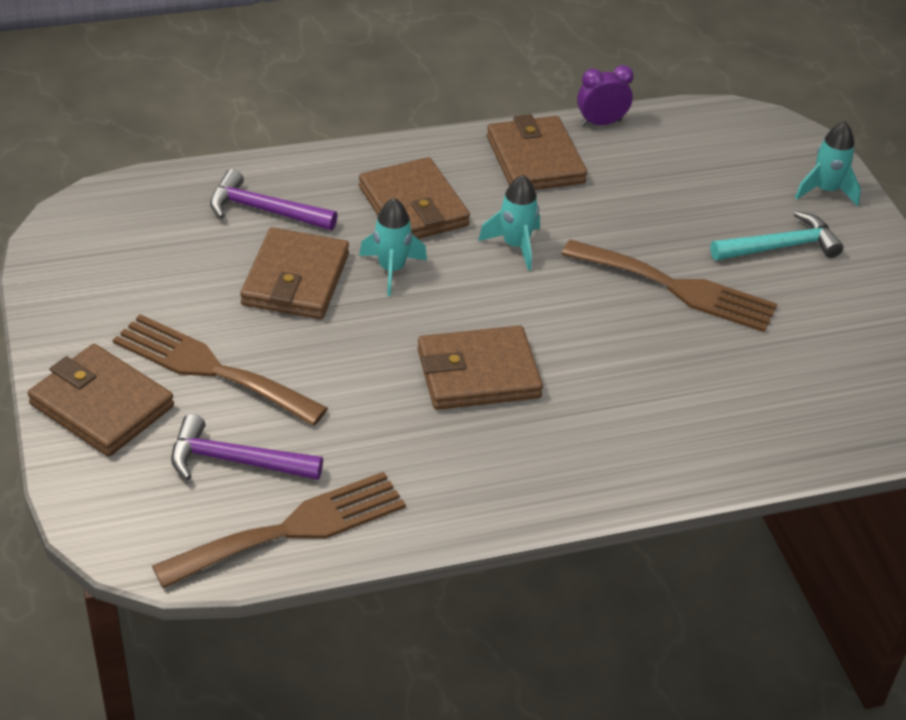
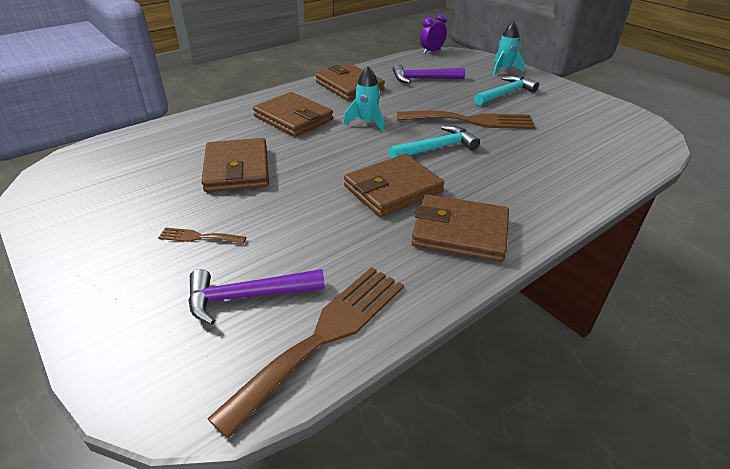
camera: 20 degrees left, 5 degrees down
brown wallet [28,344,174,456] -> brown wallet moved to [411,194,509,262]
brown fork [113,314,328,426] -> brown fork [158,227,246,244], size x0.45
purple hammer [210,169,337,230] -> purple hammer moved to [393,64,465,83]
turquoise rocket [359,198,427,296] -> none
purple clock [577,65,634,126] -> purple clock moved to [420,14,447,54]
none -> turquoise hammer [389,126,480,158]

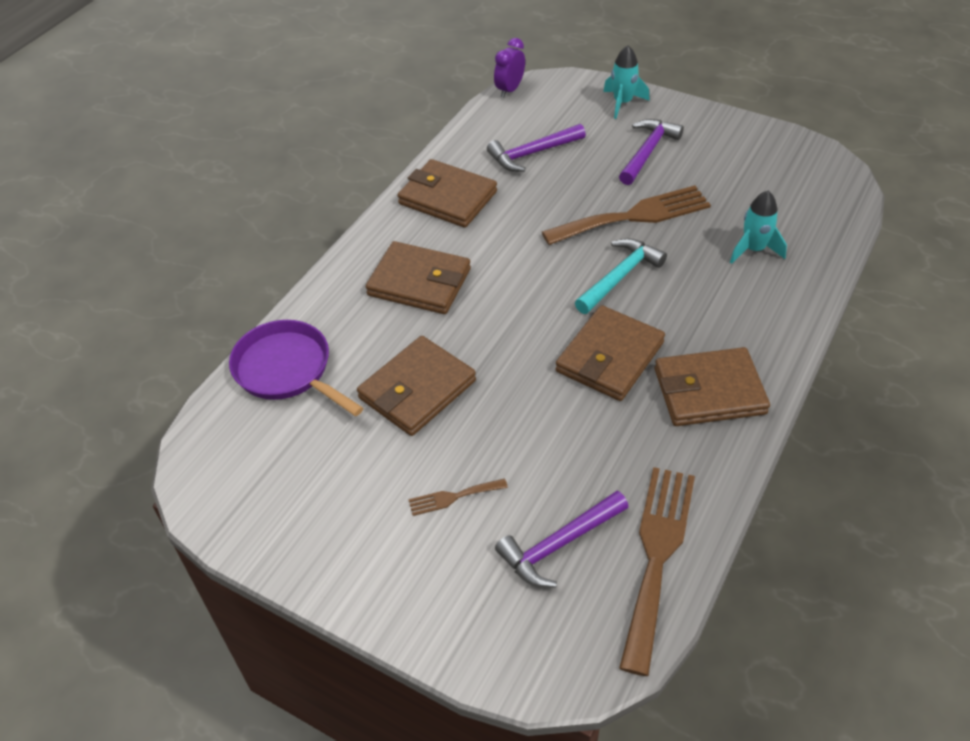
camera: 20 degrees left, 10 degrees up
brown wallet [201,138,269,192] -> brown wallet turned 75 degrees clockwise [357,336,476,436]
turquoise rocket [343,66,384,132] -> turquoise rocket moved to [730,191,787,264]
turquoise hammer [474,75,539,105] -> purple hammer [619,119,684,185]
none -> purple pan [229,320,364,416]

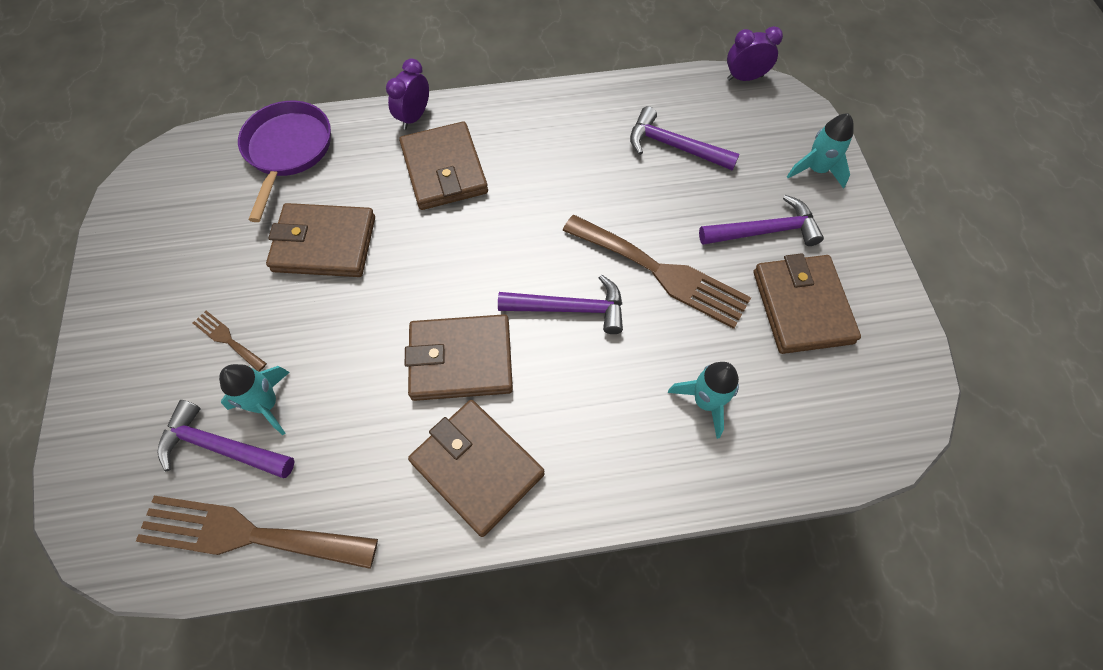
camera: 50 degrees right, 15 degrees up
brown wallet [398,159,497,228] -> brown wallet moved to [754,253,861,354]
turquoise hammer [575,238,667,314] -> purple hammer [498,275,623,334]
brown fork [619,467,695,676] -> brown fork turned 150 degrees counterclockwise [136,496,378,569]
none -> turquoise rocket [219,364,290,435]
none -> purple clock [386,59,429,129]

